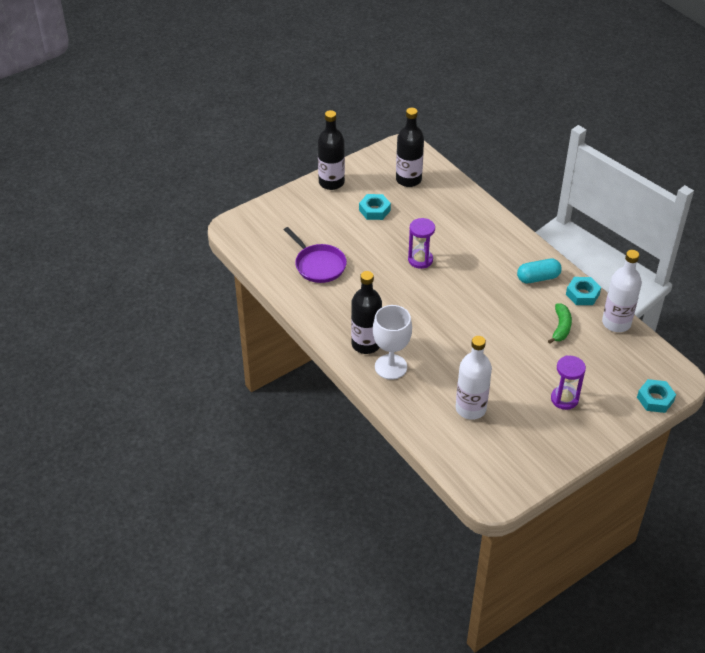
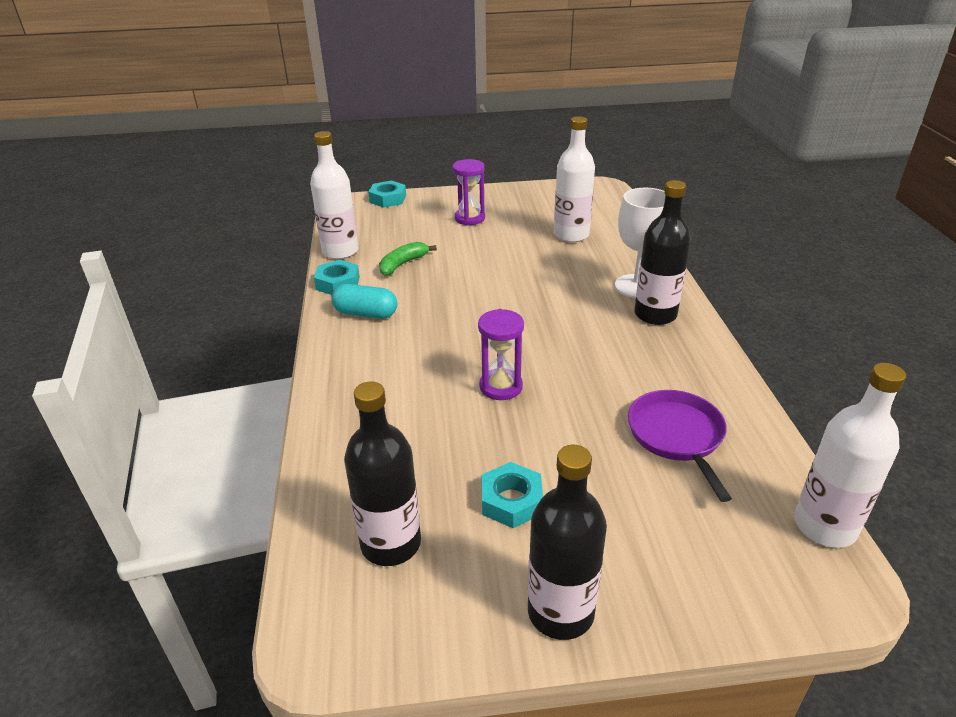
camera: 150 degrees left, 10 degrees down
none -> white bottle [794,363,906,548]

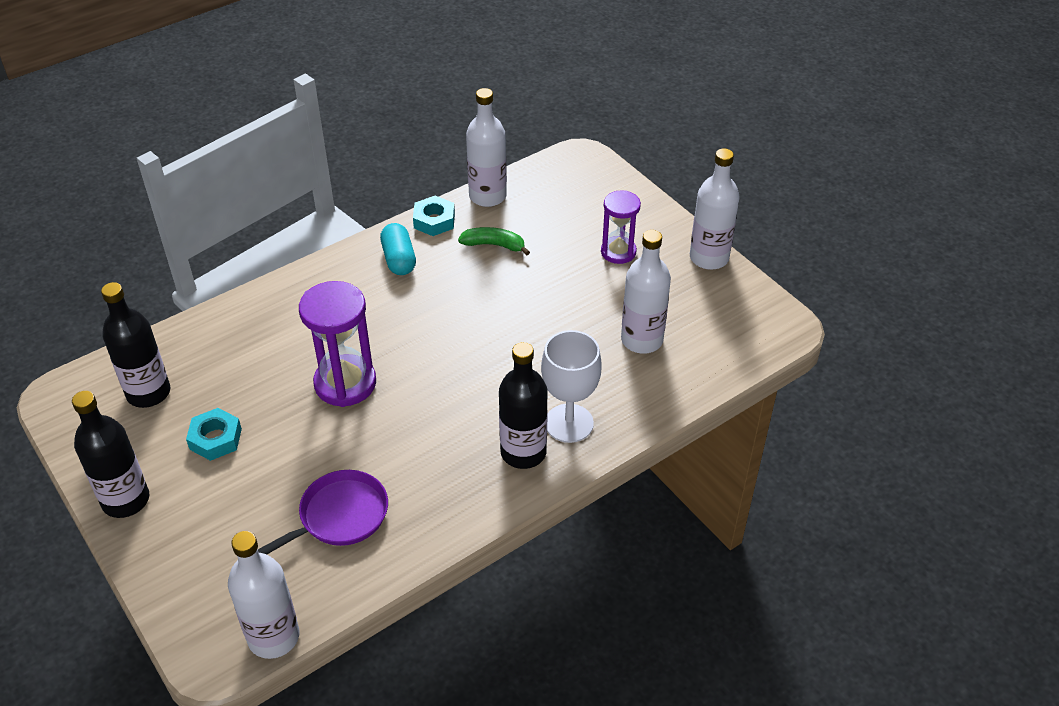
camera: 60 degrees right, 10 degrees up
turquoise nut [368,180,406,208] -> none
purple hourglass [478,309,524,400] -> purple hourglass [299,281,376,407], size x1.57
none -> white bottle [690,148,740,270]

